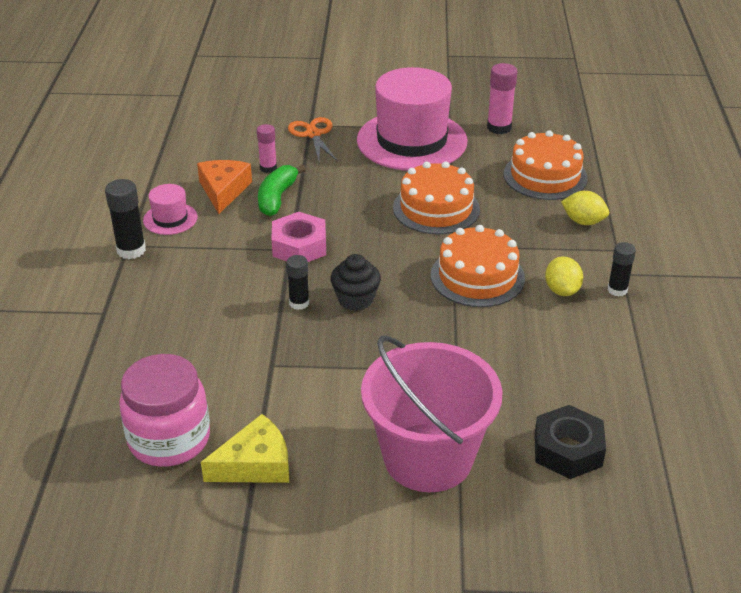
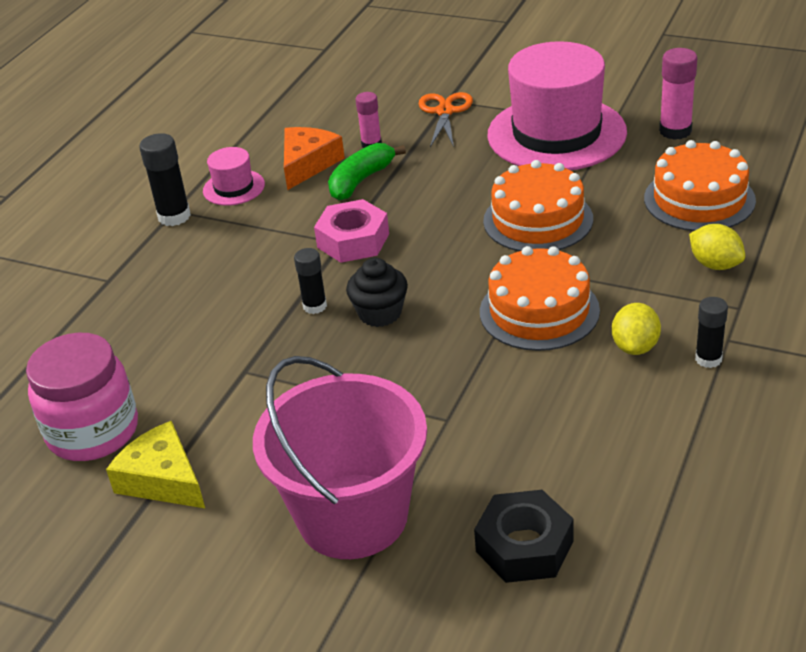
camera: 25 degrees right, 0 degrees up
yellow cheese [201,414,289,483] -> yellow cheese turned 135 degrees counterclockwise [106,421,205,508]

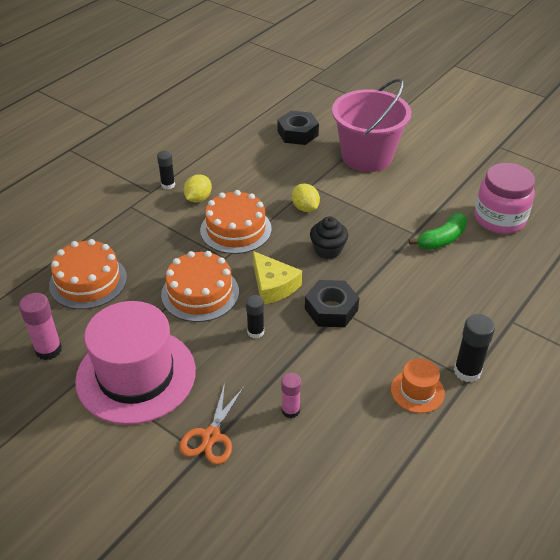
camera: 170 degrees left, 5 degrees up
yellow cheese [106,421,205,508] -> yellow cheese moved to [253,251,302,304]
pink hat [203,147,265,206] -> orange hat [391,359,445,413]
orange cheese [284,127,345,190] -> none
black glue stick [294,248,327,314] -> black glue stick moved to [246,295,264,339]
pink nut [314,199,389,263] -> black nut [305,280,359,327]
green banana [328,143,406,201] -> green banana moved to [409,212,467,250]
yellow lemon [689,224,745,270] -> yellow lemon moved to [292,184,320,212]

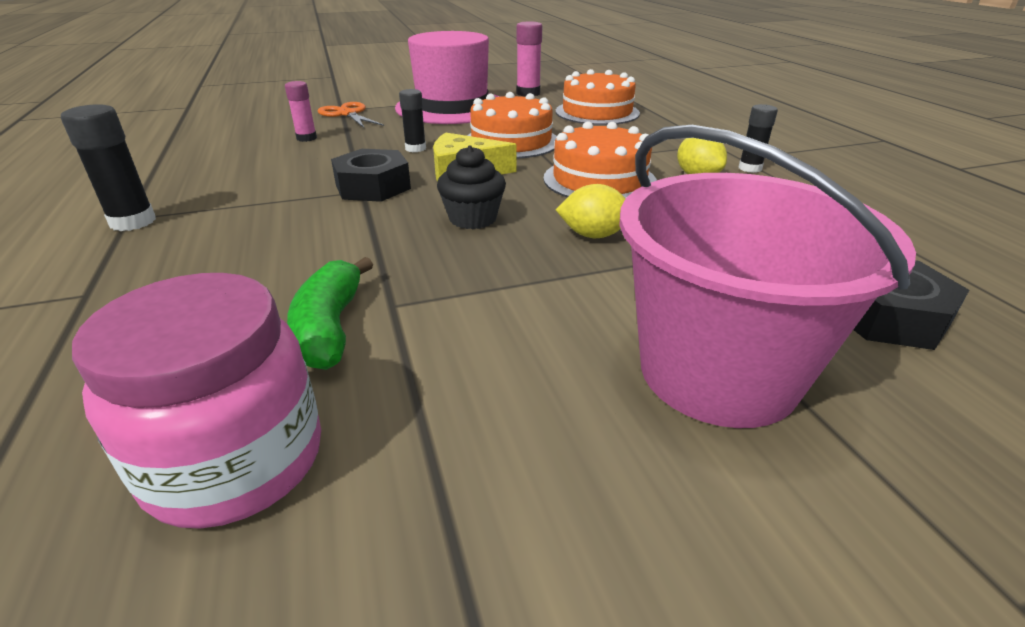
camera: 125 degrees right, 10 degrees down
orange hat [391,359,445,413] -> none

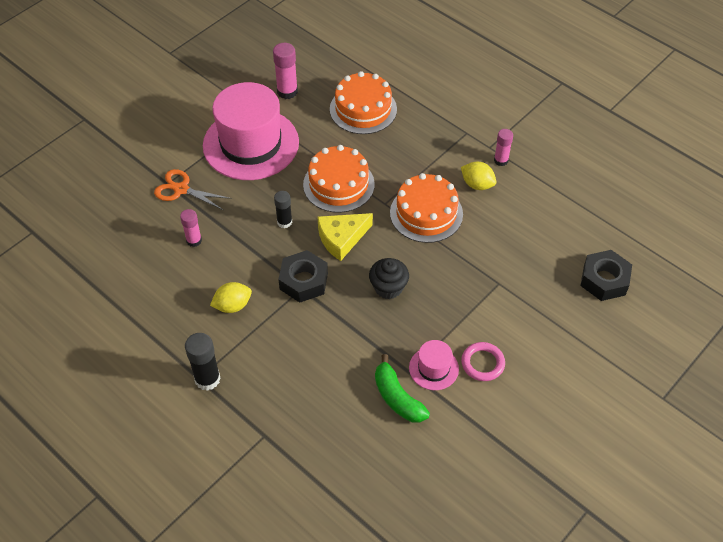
camera: 30 degrees left, 20 degrees up
pink jar [72,273,321,529] -> none
yellow lemon [556,184,626,238] -> yellow lemon moved to [210,282,252,313]
pink bucket [619,125,916,428] -> none
black glue stick [739,104,778,173] -> pink glue stick [494,129,513,166]
none -> pink hat [409,340,459,390]
none -> pink ring [461,342,505,381]

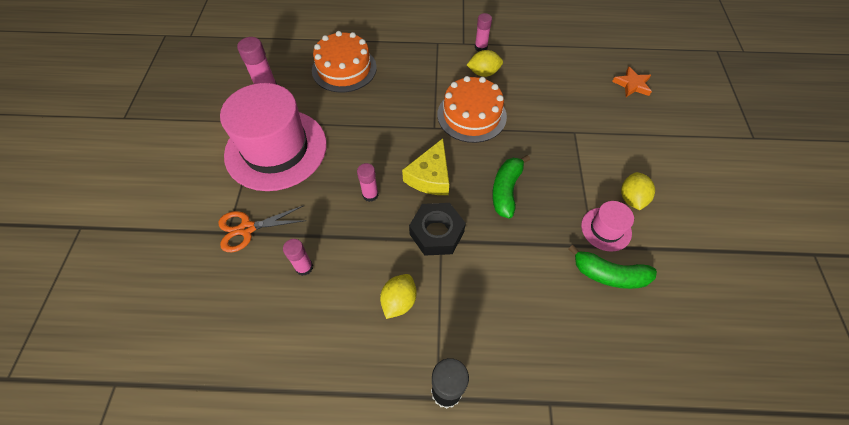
camera: 40 degrees left, 5 degrees up
black glue stick [274,191,292,228] -> pink glue stick [357,163,379,202]
orange cake [303,145,375,213] -> none
black cupcake [369,258,409,299] -> green banana [492,155,530,218]
pink ring [461,342,505,381] -> yellow lemon [621,172,655,210]
black nut [580,250,632,301] -> orange star [612,67,652,97]

